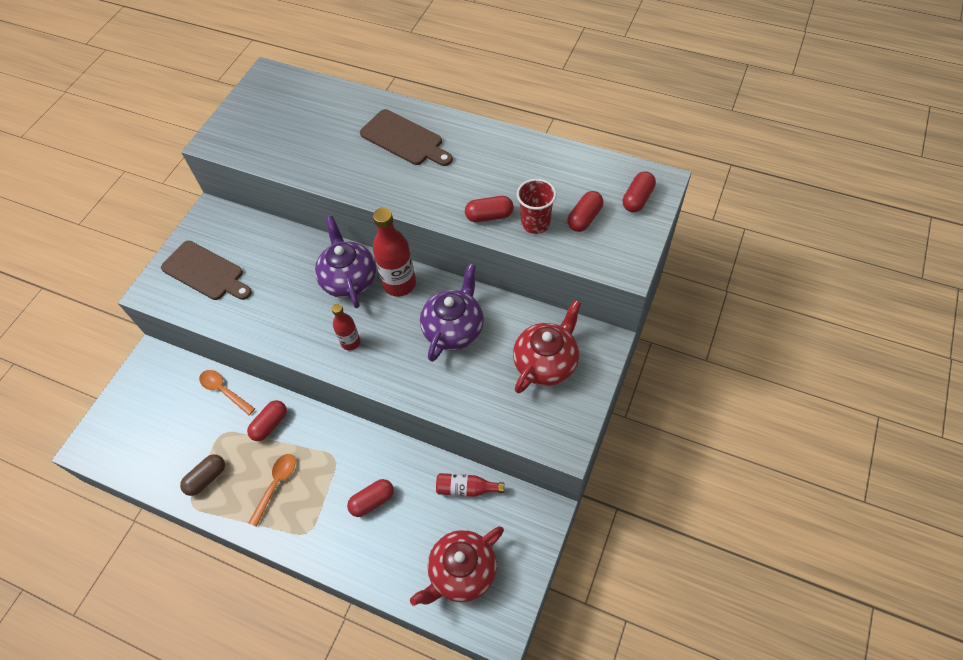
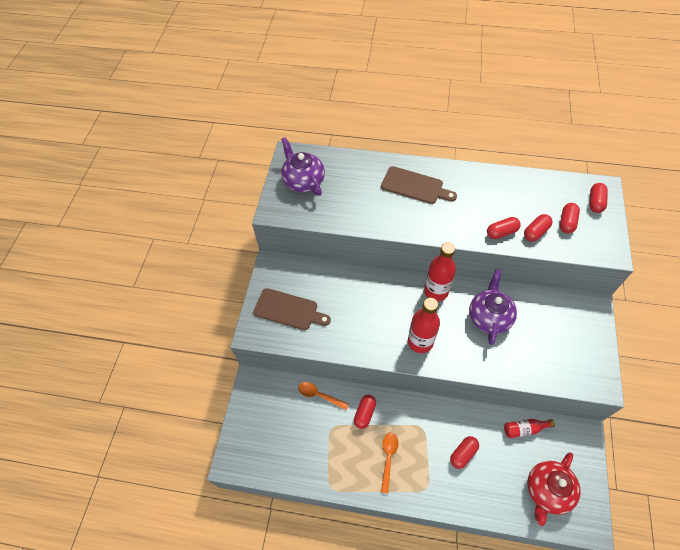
camera: 15 degrees left, 0 degrees up
brown capsule [180,454,225,496] -> none
purple teapot [315,216,376,308] -> purple teapot moved to [281,137,325,196]
red bottle [332,304,360,351] -> red bottle [408,298,440,353], size x1.74
red teapot [513,300,581,393] -> none
red cup [517,179,556,234] -> red capsule [524,214,553,242]

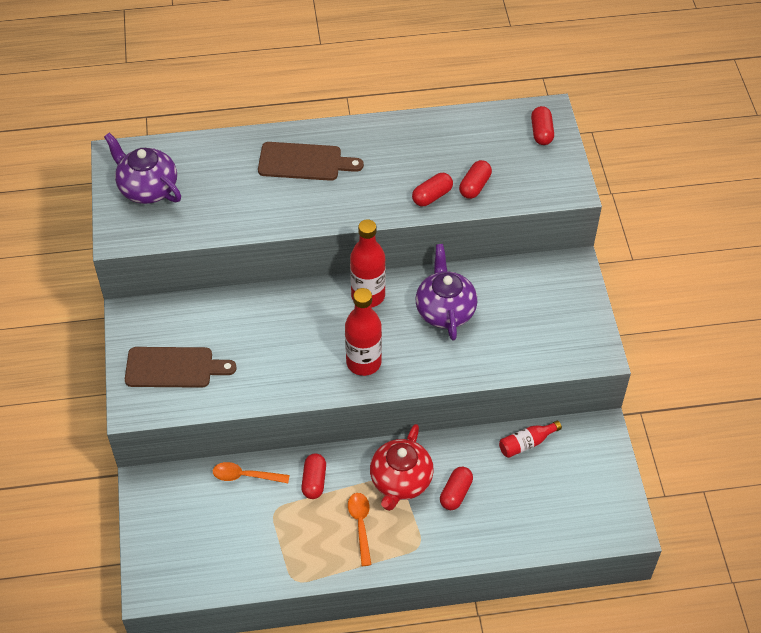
camera: 20 degrees left, 5 degrees down
red teapot [527,452,581,526] -> red teapot moved to [370,424,434,511]
red capsule [560,203,580,234] -> none

